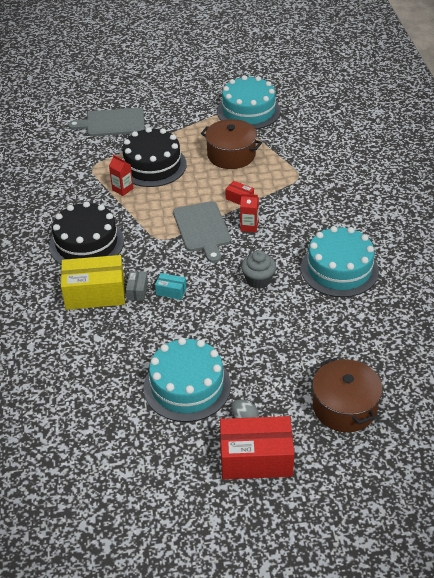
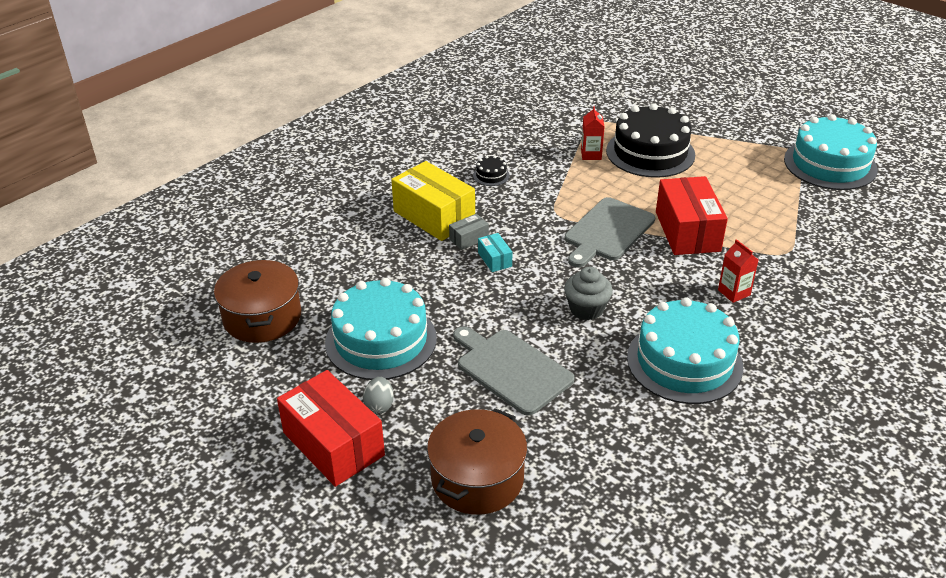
camera: 50 degrees right, 5 degrees down
black cake [49,201,124,265] -> black cake [473,155,510,186], size x0.40
grey cutting board [68,108,145,136] -> grey cutting board moved to [453,326,575,416]
brown pot [201,119,262,169] -> brown pot moved to [214,259,301,343]
red box [225,181,254,205] -> red box [656,176,728,255], size x2.20
red carton [240,193,259,232] -> red carton moved to [718,239,759,303]

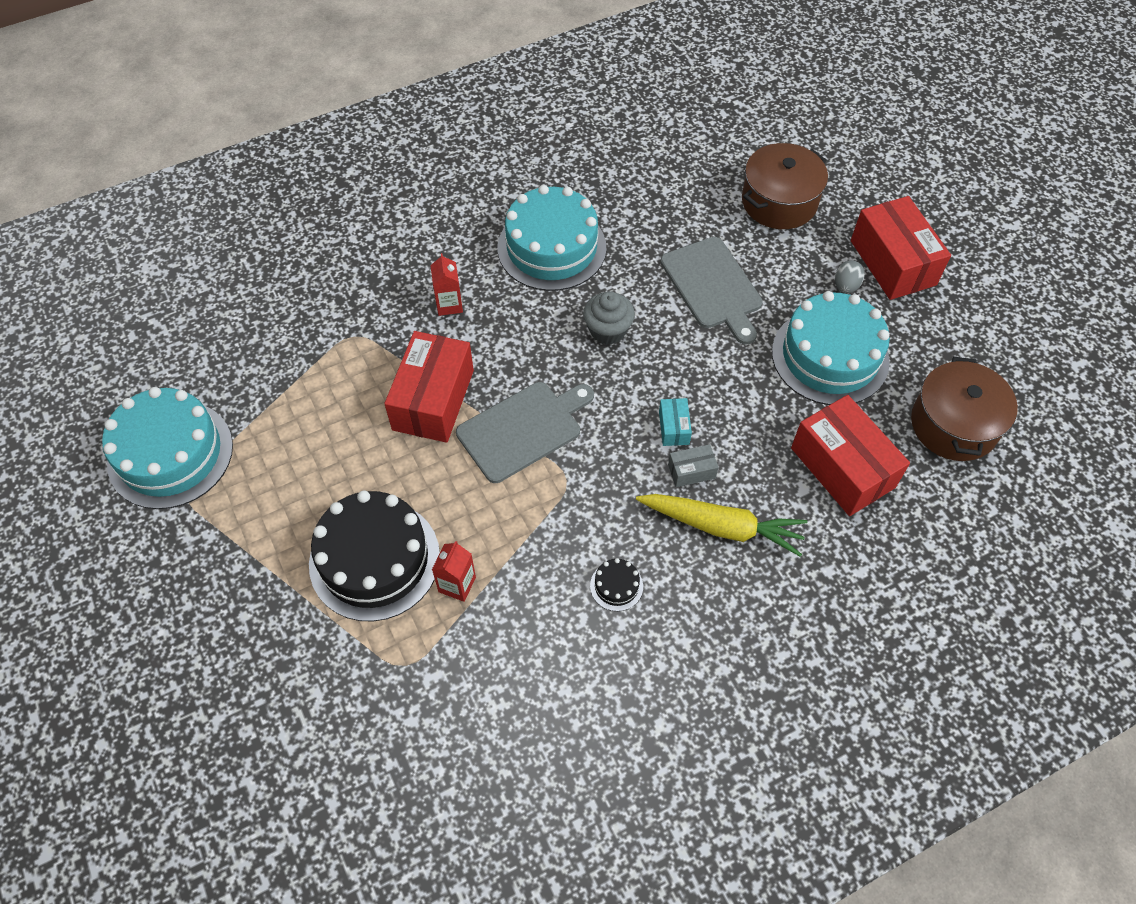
camera: 160 degrees left, 20 degrees up
yellow box [391,161,475,241] -> yellow carrot [636,494,807,557]
none -> red box [791,395,910,516]

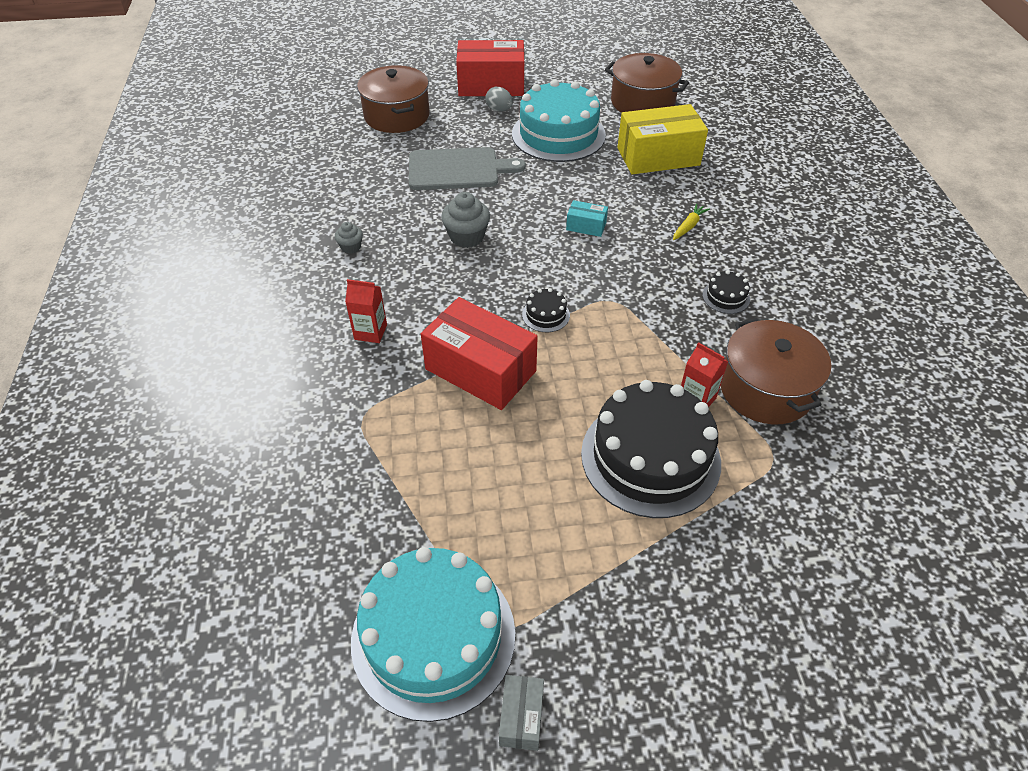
camera: 70 degrees left, 10 degrees down
grey cutting board [456,382,594,483] -> black cake [522,288,570,332]
turquoise cake [498,185,606,291] -> grey cupcake [335,222,363,254]
yellow carrot [636,494,807,557] -> yellow carrot [673,203,710,240], size x0.46
grey box [668,444,719,487] -> grey box moved to [499,675,544,751]
red box [791,395,910,516] -> yellow box [617,104,708,174]
none -> brown pot [721,318,831,424]

